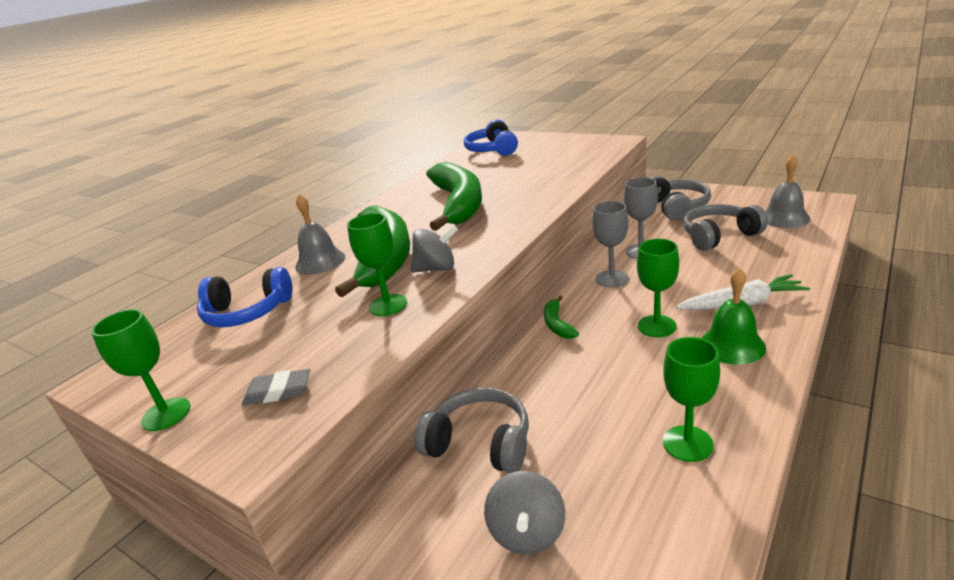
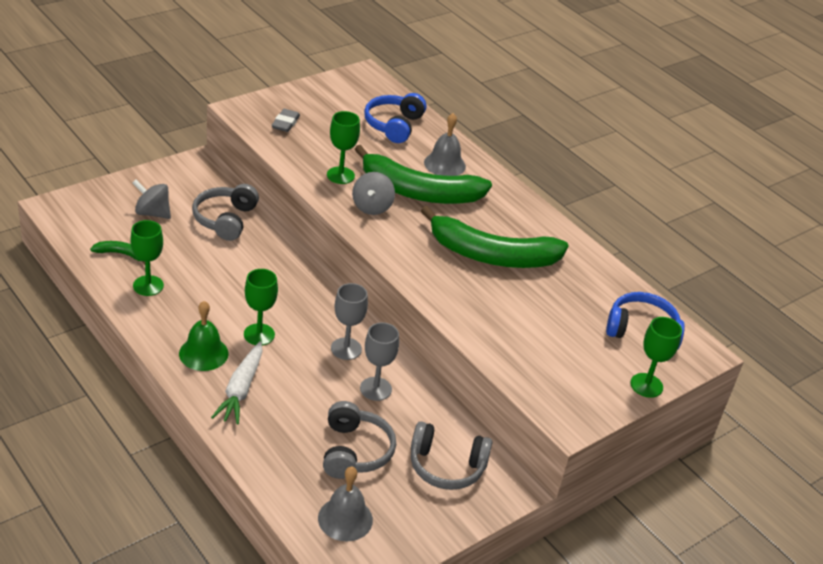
camera: 100 degrees right, 10 degrees up
green goblet [91,309,190,431] -> green goblet moved to [630,317,682,398]
grey headphones [414,388,529,473] -> grey headphones turned 150 degrees clockwise [192,184,259,241]
green banana [544,296,579,339] -> green banana moved to [90,241,145,265]

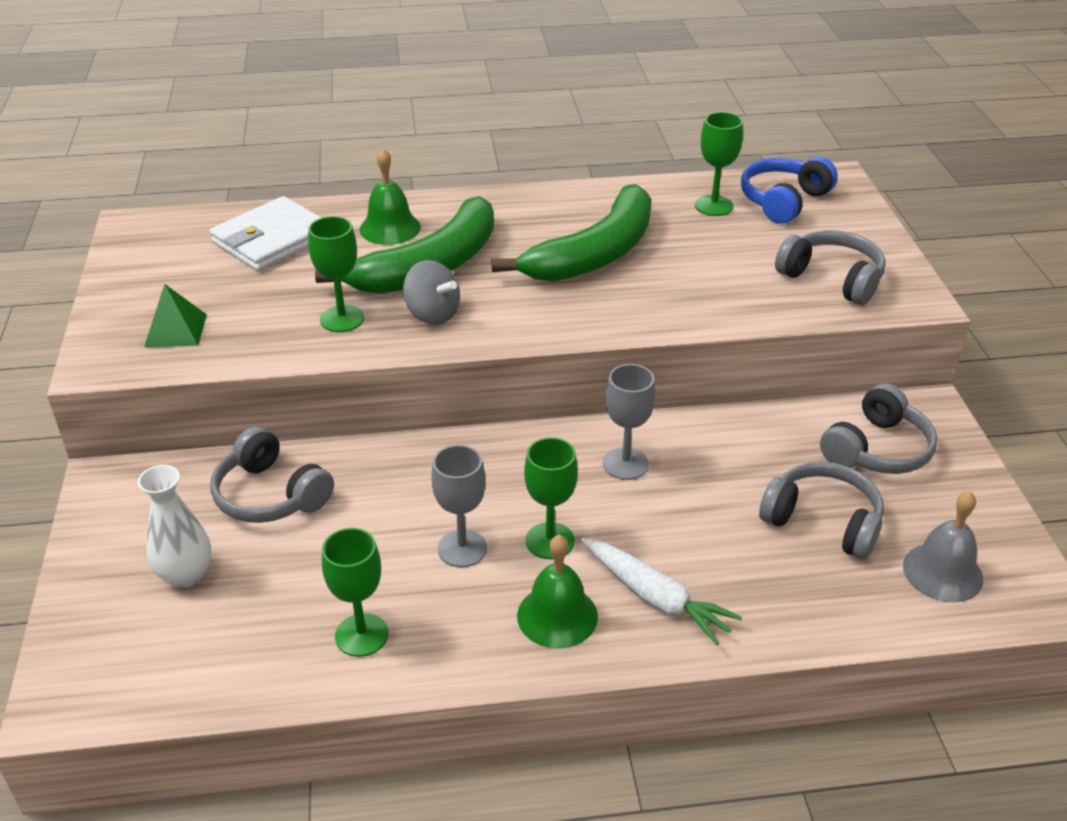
camera: 55 degrees left, 0 degrees up
green banana [90,241,145,265] -> none
grey spinning top [132,180,171,219] -> white vase [138,465,212,588]
grey eraser [272,109,300,132] -> green pyramid [144,284,207,347]
grey goblet [360,322,399,401] -> grey goblet moved to [431,445,487,567]
blue headphones [364,93,426,143] -> white wallet [209,196,321,271]
grey bell [424,113,466,176] -> green bell [359,148,421,245]
green goblet [630,317,682,398] -> green goblet moved to [695,112,743,216]
none -> grey headphones [775,230,886,305]

